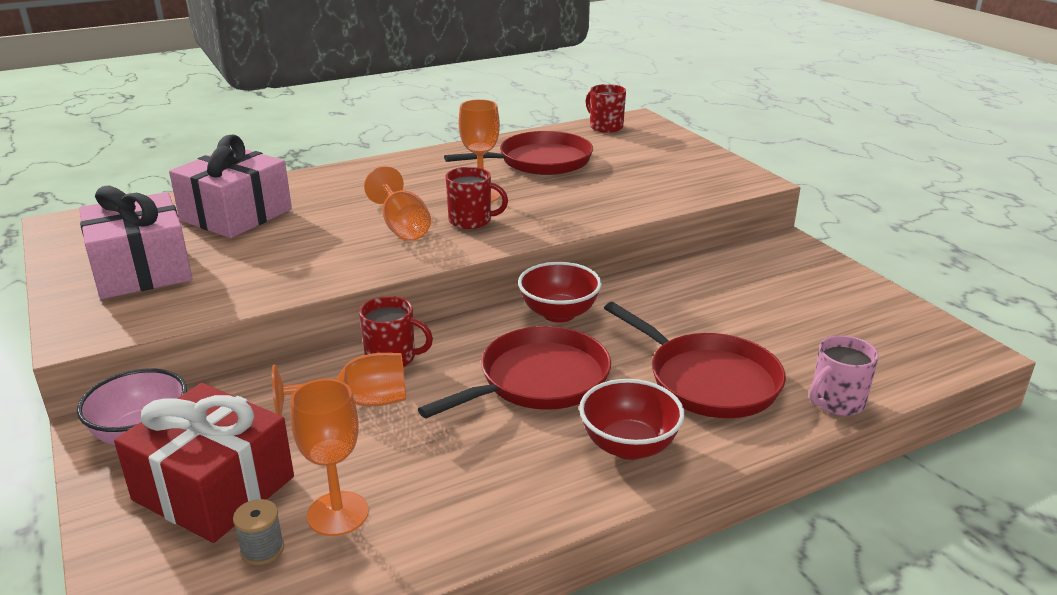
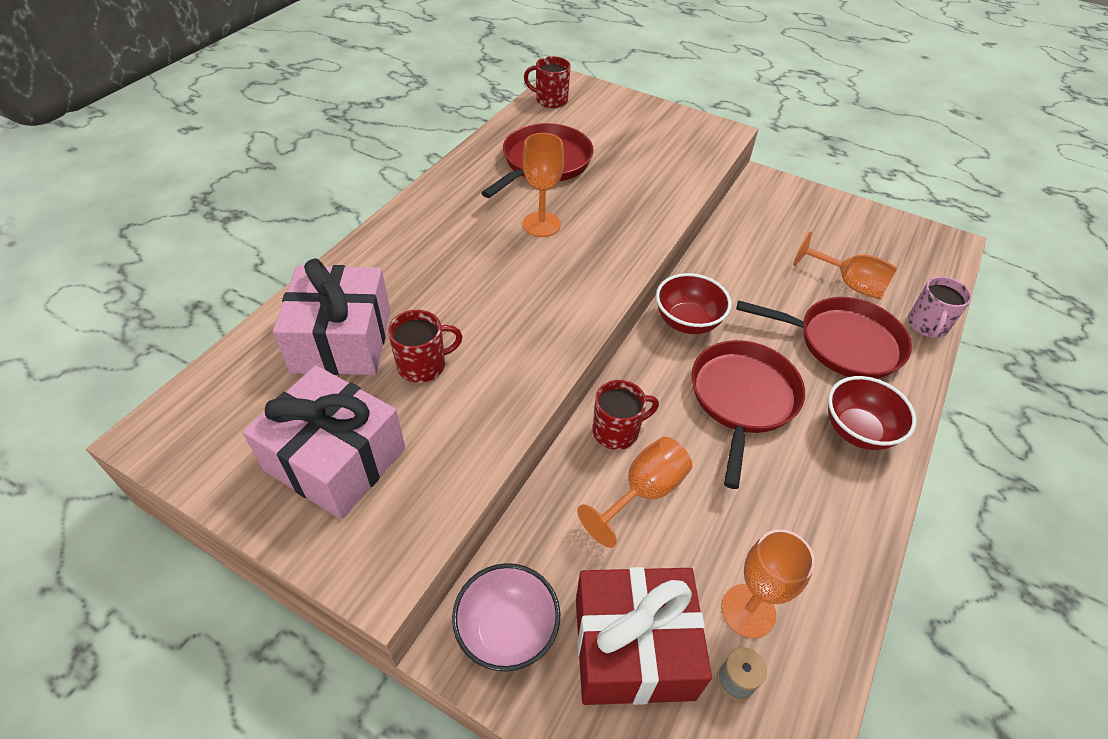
camera: 35 degrees left, 20 degrees up
orange goblet [364,166,431,241] -> orange goblet moved to [793,231,898,300]
red mug [445,167,508,229] -> red mug moved to [388,310,462,383]

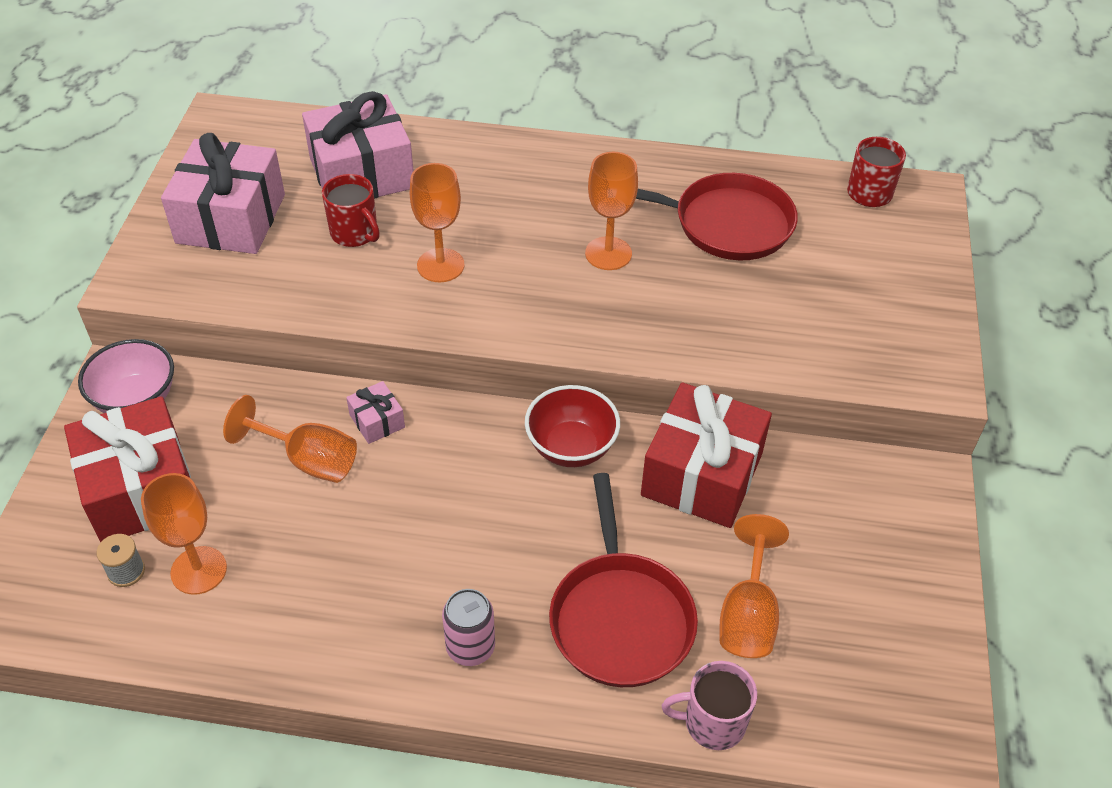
camera: 70 degrees right, 0 degrees up
red mug [593,380,659,450] -> pink gift [346,381,405,444]
red pan [691,340,805,489] -> none
red bowl [828,376,916,450] -> pink can [442,589,495,666]
none -> orange goblet [410,163,465,283]
none -> red gift [641,383,772,528]

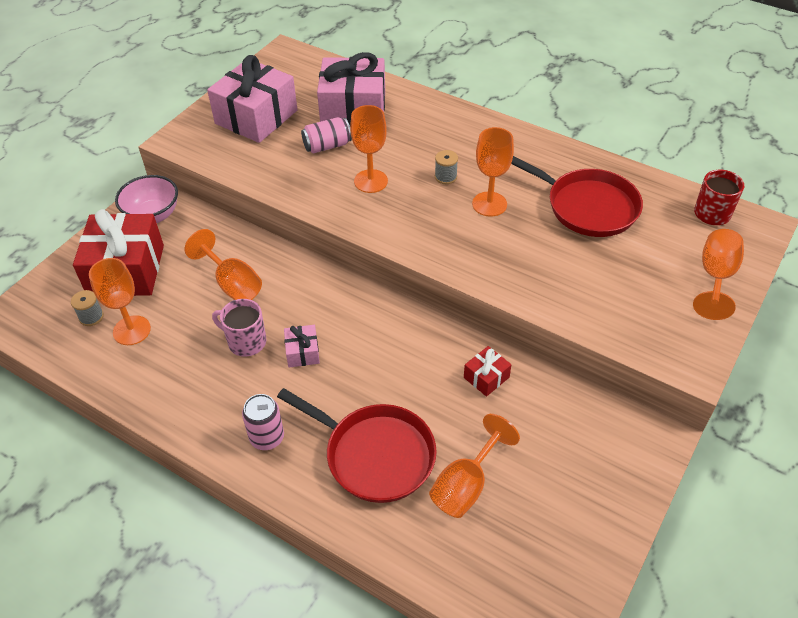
camera: 25 degrees right, 0 degrees up
red mug [322,174,380,247] -> pink can [301,117,352,153]
pink gift [346,381,405,444] -> pink gift moved to [284,325,320,368]
red bowl [525,385,620,467] -> none
red pan [549,473,698,687] -> red pan turned 75 degrees counterclockwise [277,388,437,503]
red gift [641,383,772,528] -> red gift [464,346,512,397], size x0.44
pink mug [662,661,757,750] -> pink mug moved to [212,299,266,357]
none -> grey spool [435,150,458,184]
none -> orange goblet [693,229,744,320]

